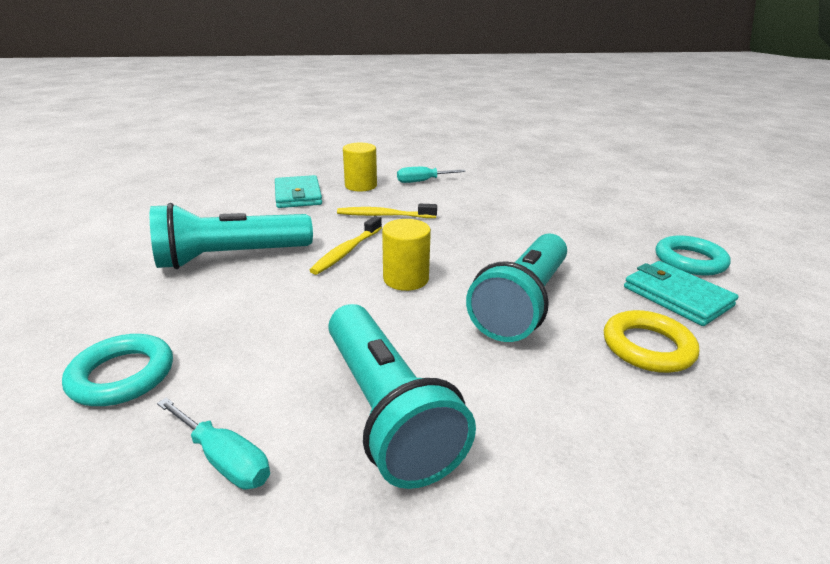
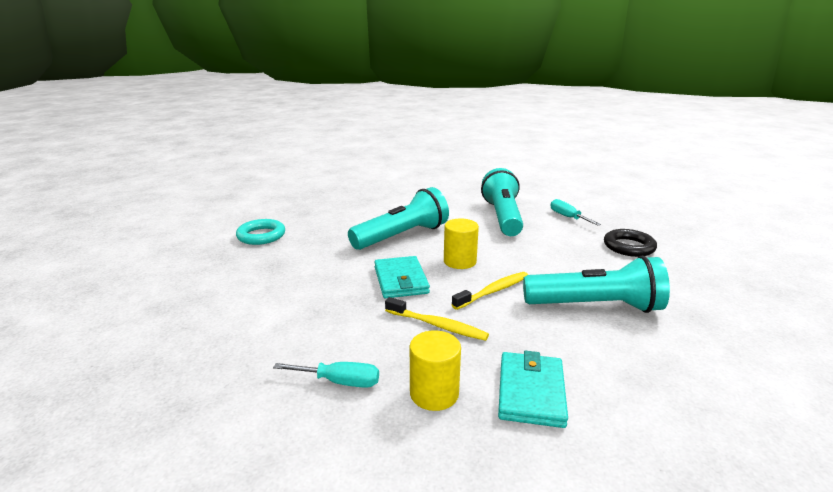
camera: 155 degrees left, 5 degrees down
turquoise ring [62,334,173,406] -> black ring [604,229,657,257]
yellow ring [604,310,699,373] -> none
turquoise wallet [624,261,739,326] -> turquoise wallet moved to [374,256,430,298]

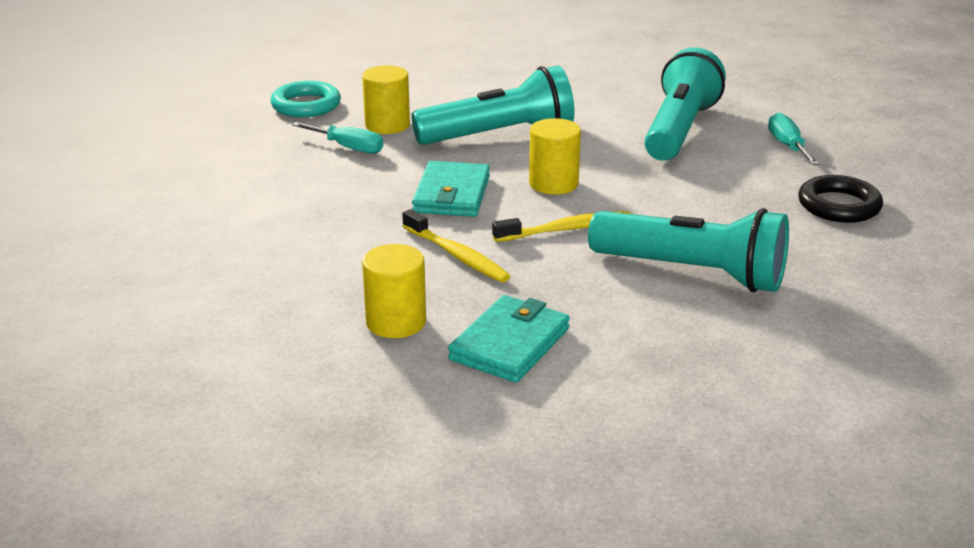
camera: 20 degrees right, 5 degrees up
turquoise screwdriver [273,362,379,388] -> turquoise screwdriver moved to [292,122,383,154]
none -> yellow cylinder [362,65,410,134]

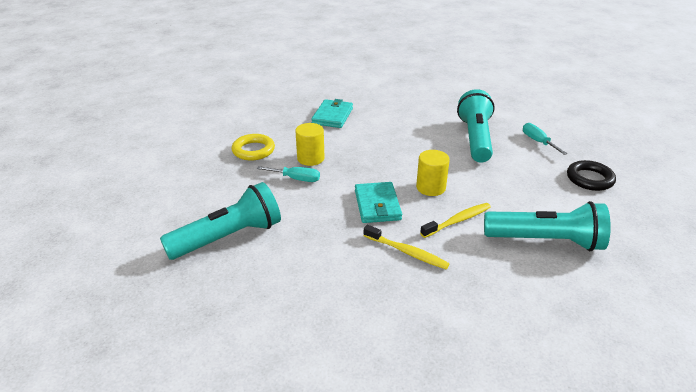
camera: 15 degrees left, 5 degrees up
turquoise ring [271,81,341,117] -> yellow ring [232,134,275,161]
yellow cylinder [362,244,426,338] -> none
turquoise flashlight [412,66,575,145] -> turquoise flashlight moved to [160,182,281,260]
turquoise wallet [448,295,570,383] -> turquoise wallet moved to [311,99,353,128]

